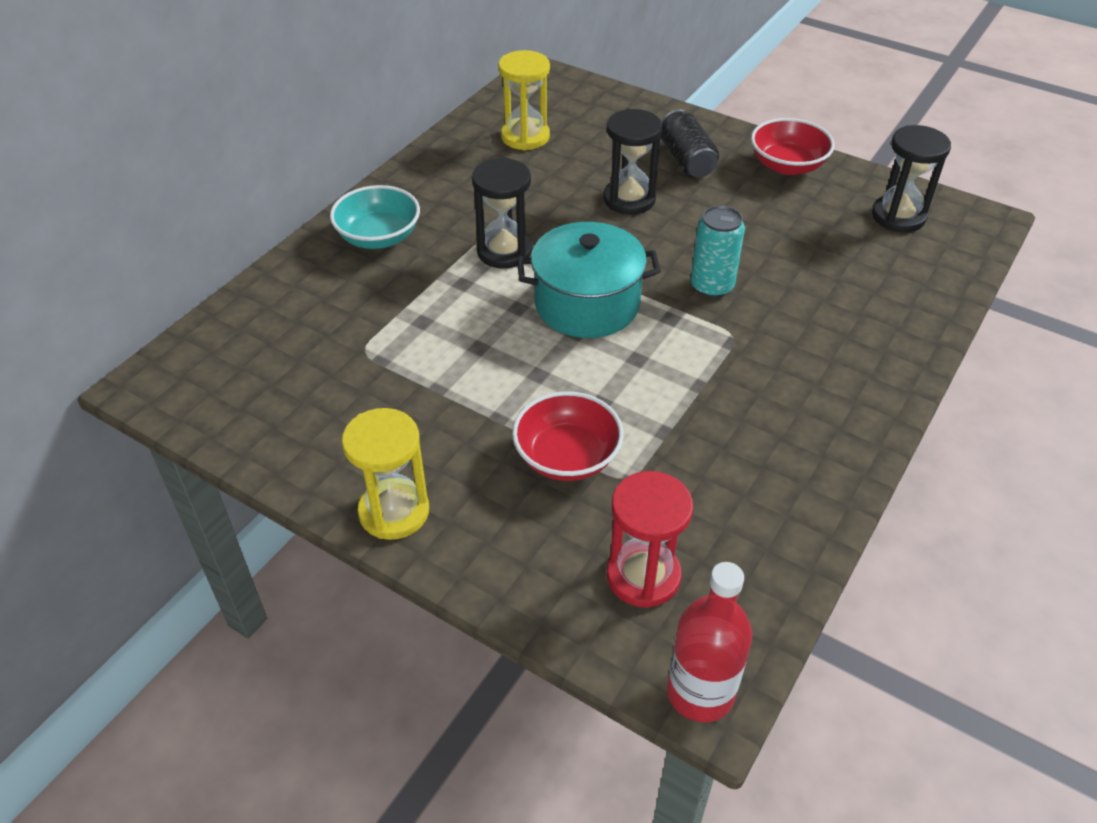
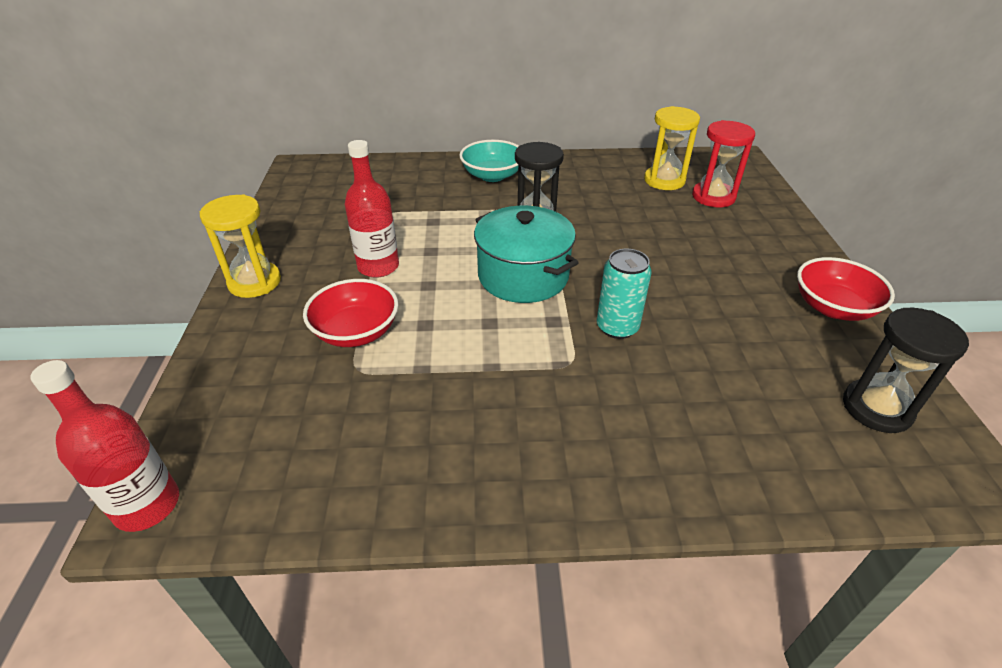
camera: 55 degrees right, 5 degrees down
black hourglass [603,109,663,215] -> none
red hourglass [607,471,693,608] -> red hourglass moved to [692,120,755,207]
black can [661,109,719,178] -> none
none -> red bottle [345,140,399,278]

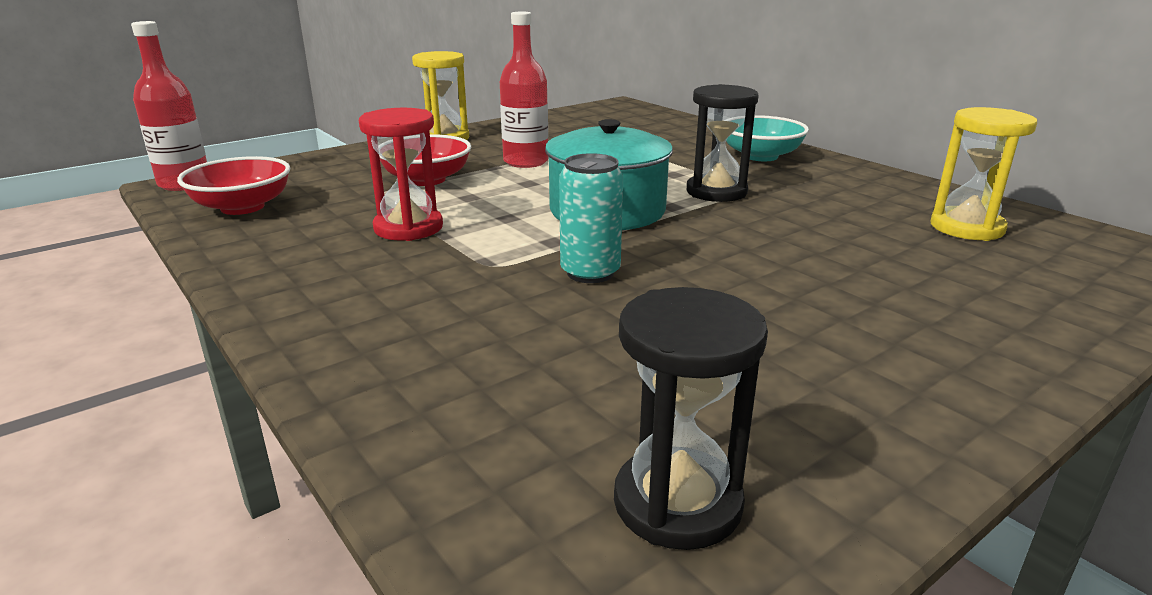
camera: 55 degrees right, 15 degrees down
red hourglass [692,120,755,207] -> red hourglass moved to [359,108,443,241]
red bowl [797,257,895,321] -> red bowl moved to [177,156,290,215]

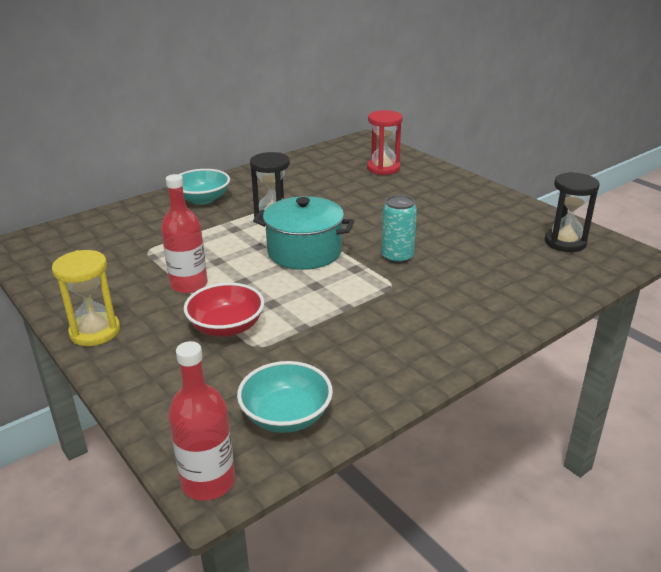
camera: 90 degrees left, 5 degrees up
red bowl [177,156,290,215] -> turquoise bowl [237,361,333,433]
red hourglass [359,108,443,241] -> red hourglass moved to [367,110,403,175]
yellow hourglass [931,107,1037,241] -> none

